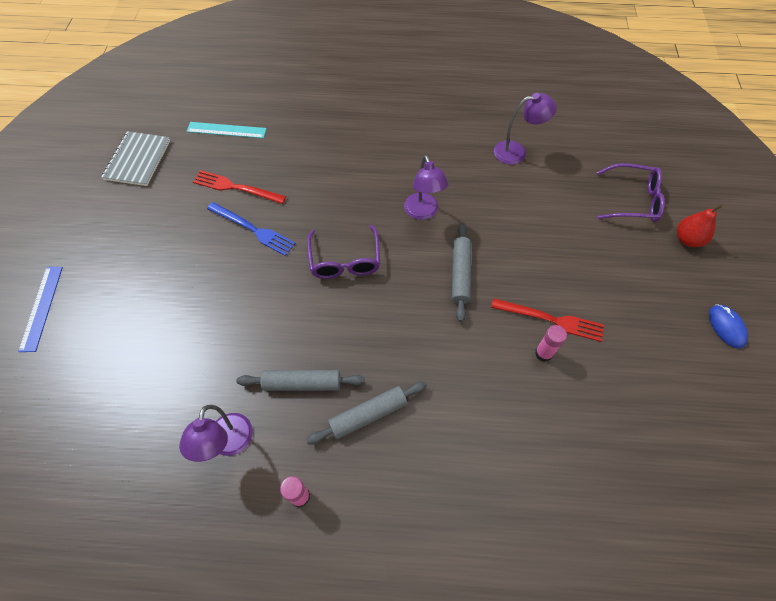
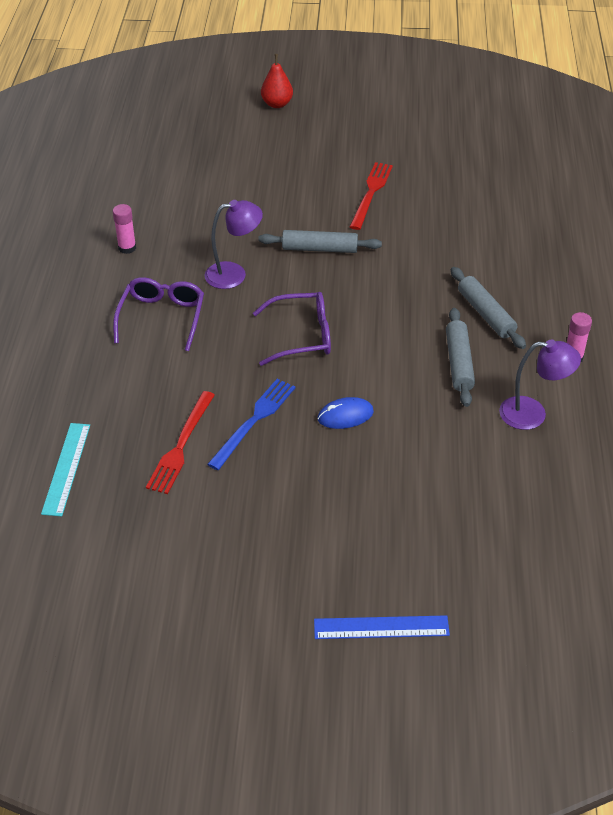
camera: 90 degrees left, 15 degrees down
grey notebook [101,131,170,186] -> none
purple lamp [494,93,557,165] -> none
pink glue stick [535,325,567,362] -> pink glue stick moved to [113,204,136,254]
purple glasses [596,163,665,222] -> purple glasses moved to [113,277,204,351]
blue mouse [709,304,748,349] -> blue mouse moved to [318,397,374,429]

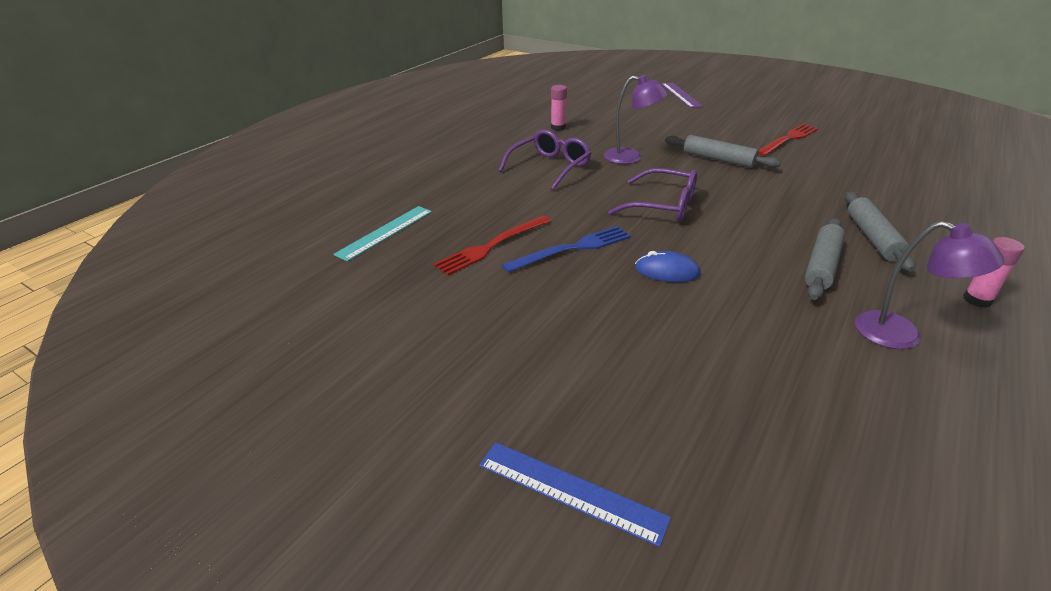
camera: 30 degrees right, 10 degrees down
red pear [261,54,293,108] -> none
none -> purple ruler [661,83,703,108]

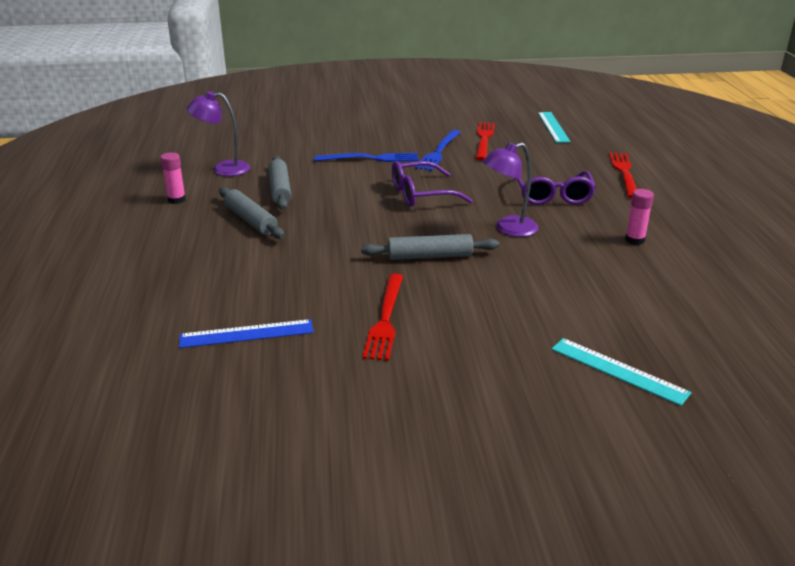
camera: 140 degrees right, 5 degrees down
blue ruler [479,442,671,547] -> blue ruler moved to [179,319,314,348]
blue mouse [635,251,701,282] -> blue fork [314,153,418,162]
purple ruler [661,83,703,108] -> turquoise ruler [552,338,692,406]
none -> red fork [609,153,637,198]

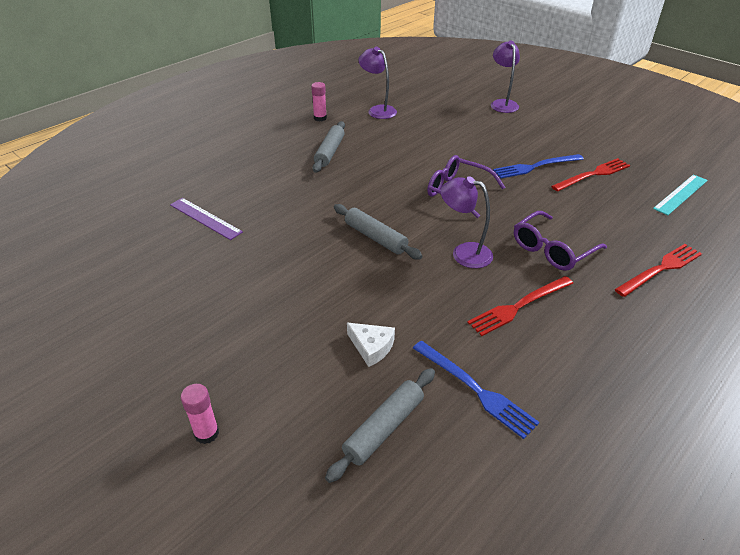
camera: 50 degrees right, 10 degrees up
blue ruler [179,319,314,348] -> purple ruler [170,198,243,240]
grey rolling pin [268,156,292,210] -> grey rolling pin moved to [325,368,435,483]
blue fork [314,153,418,162] -> blue fork moved to [413,341,539,439]
red fork [362,274,403,361] -> red fork moved to [467,276,573,336]
turquoise ruler [552,338,692,406] -> none
pink glue stick [625,189,654,245] -> pink glue stick moved to [181,384,219,444]
none -> white cheese [347,323,395,367]
none -> purple lamp [491,41,520,113]

